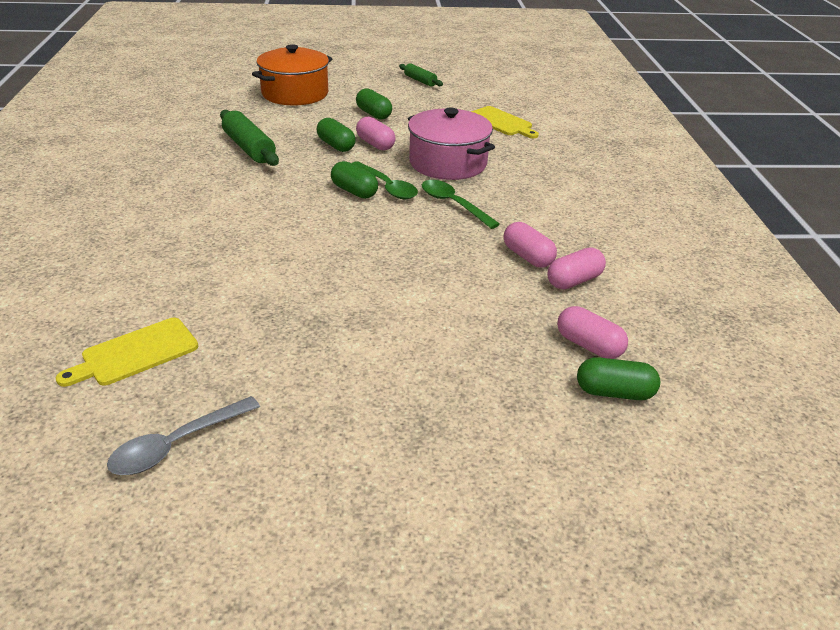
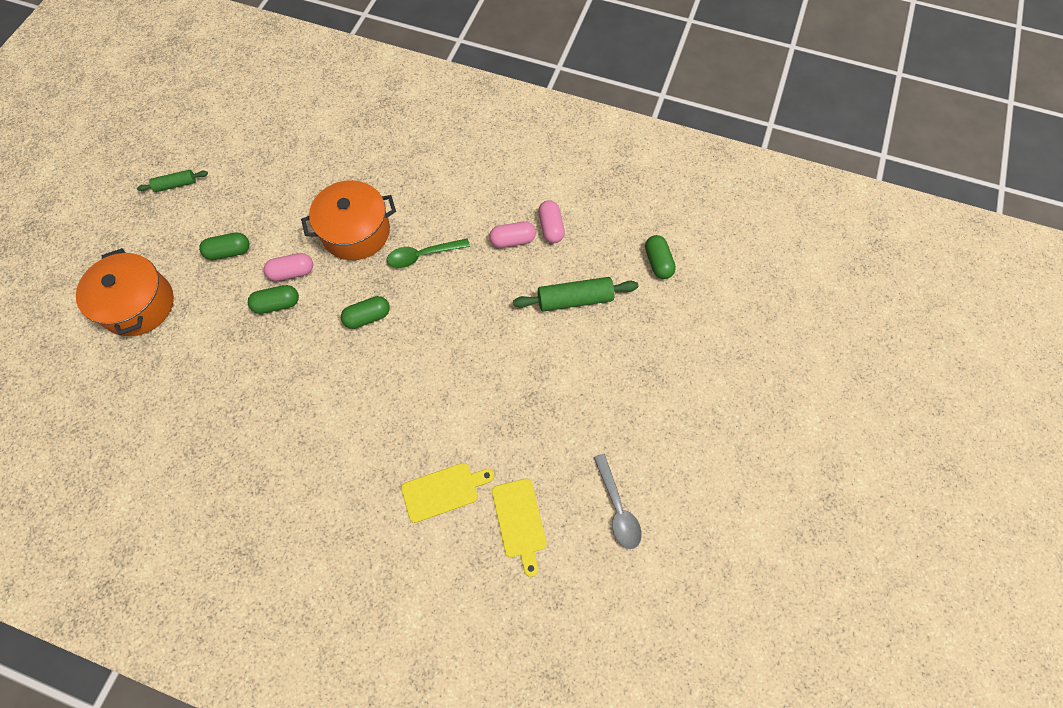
camera: 65 degrees left, 30 degrees up
green rolling pin [220,110,279,166] -> green rolling pin moved to [513,277,638,311]
green spoon [352,161,418,199] -> none
pink pot [408,108,495,180] -> orange pot [301,180,396,260]
yellow cutting board [471,106,539,138] -> yellow cutting board moved to [401,463,494,523]
pink capsule [557,306,628,359] -> none
green capsule [577,357,660,400] -> green capsule turned 45 degrees counterclockwise [645,235,676,279]

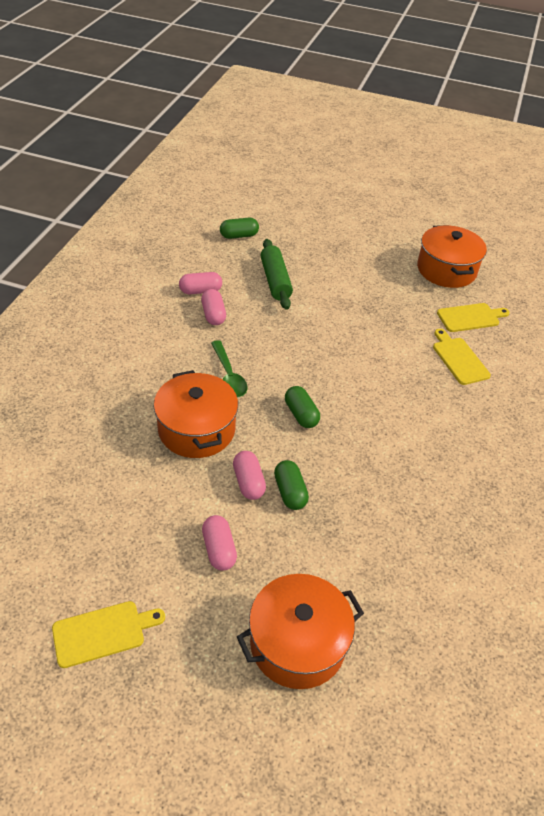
camera: 95 degrees left, 20 degrees down
green rolling pin [137,170,208,192] -> yellow cutting board [52,601,165,668]
green capsule [199,232,250,260] -> pink capsule [202,515,237,571]
grey spoon [593,454,642,549] -> orange pot [417,225,487,288]

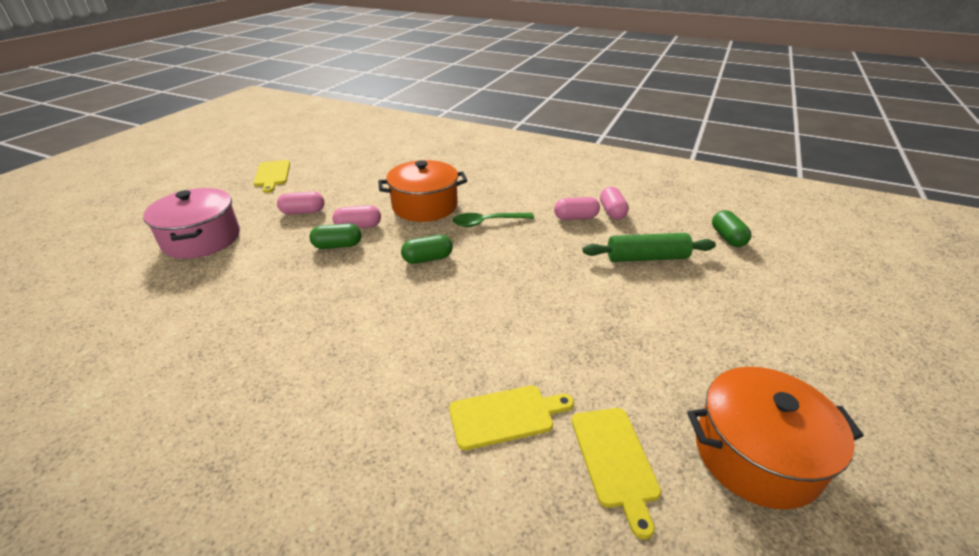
camera: 100 degrees right, 10 degrees down
orange pot [237,574,364,689] -> pink pot [143,188,240,259]

